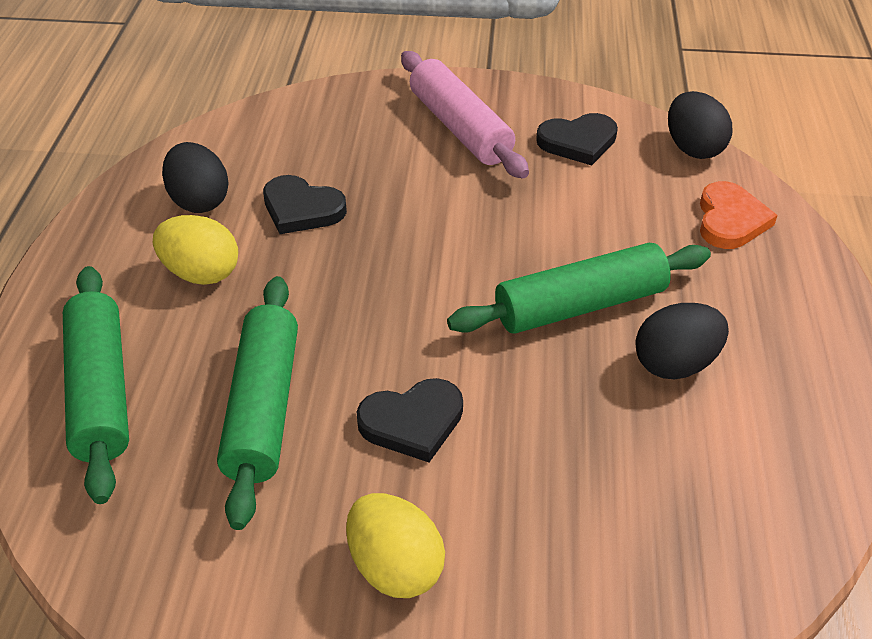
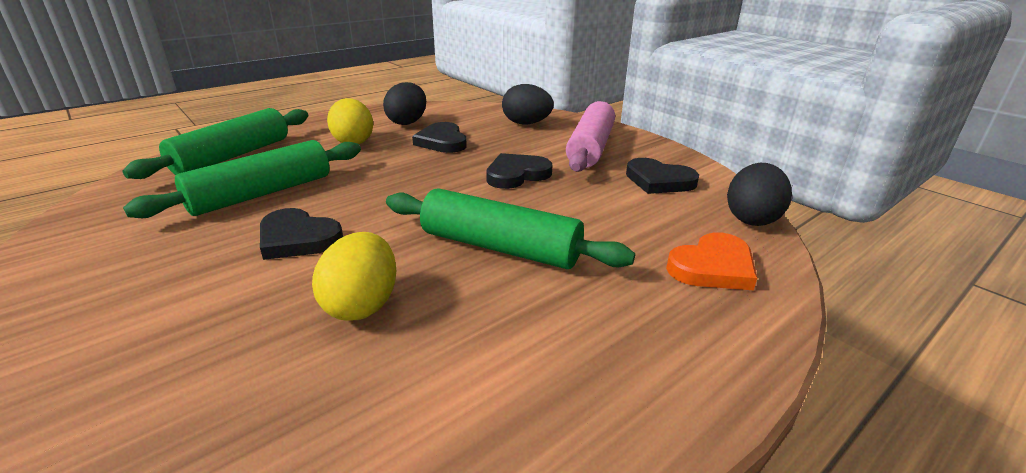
camera: 45 degrees right, 15 degrees down
yellow egg [346,493,445,598] -> yellow egg moved to [312,232,397,321]
black egg [635,303,729,380] -> black egg moved to [502,84,554,124]
none -> black heart [486,153,552,189]

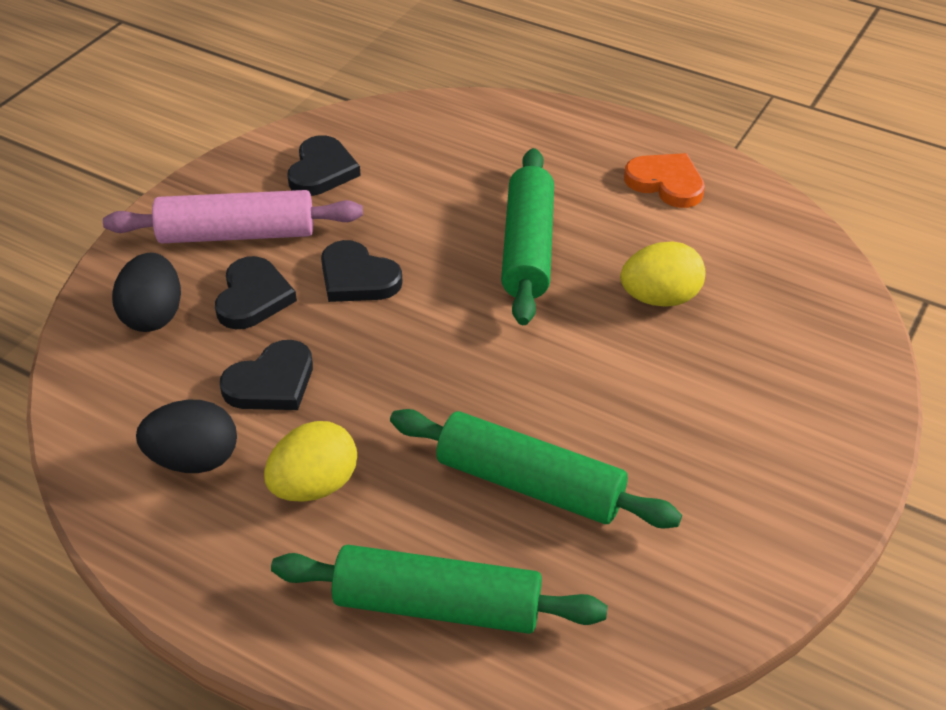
camera: 110 degrees left, 15 degrees up
black heart [260,208,343,260] -> black heart moved to [215,256,297,329]
orange heart [666,232,757,290] -> orange heart moved to [624,153,705,208]
black egg [727,163,792,226] -> none

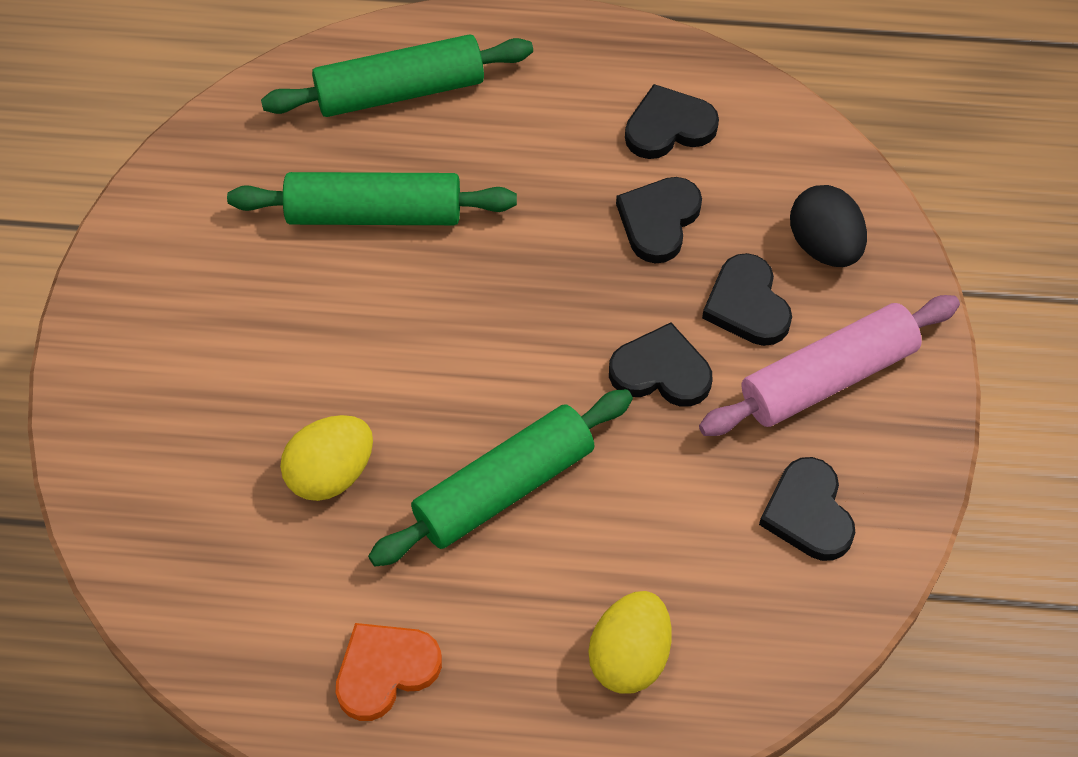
camera: 155 degrees right, 15 degrees up
black egg [136,400,237,473] -> black heart [625,84,719,159]
yellow egg [264,421,357,502] -> yellow egg moved to [588,591,672,694]
green rolling pin [501,148,554,325] -> green rolling pin turned 75 degrees clockwise [368,389,633,567]
orange heart [624,153,705,208] -> orange heart turned 135 degrees clockwise [336,623,442,721]

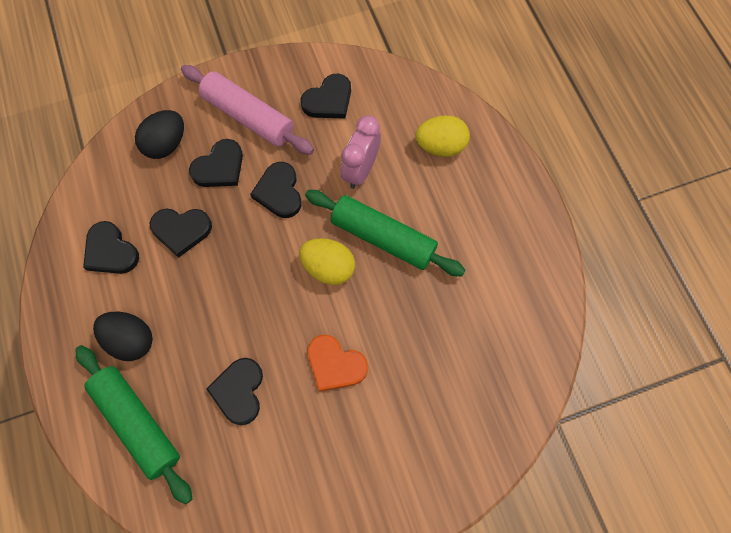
camera: 115 degrees left, 10 degrees up
green rolling pin [227,172,517,225] -> black heart [206,358,263,425]
yellow egg [280,415,373,501] -> yellow egg moved to [299,238,355,285]
orange heart [336,623,442,721] -> orange heart moved to [308,335,368,392]
none -> black egg [93,312,153,361]
none -> pink clock [341,115,381,189]

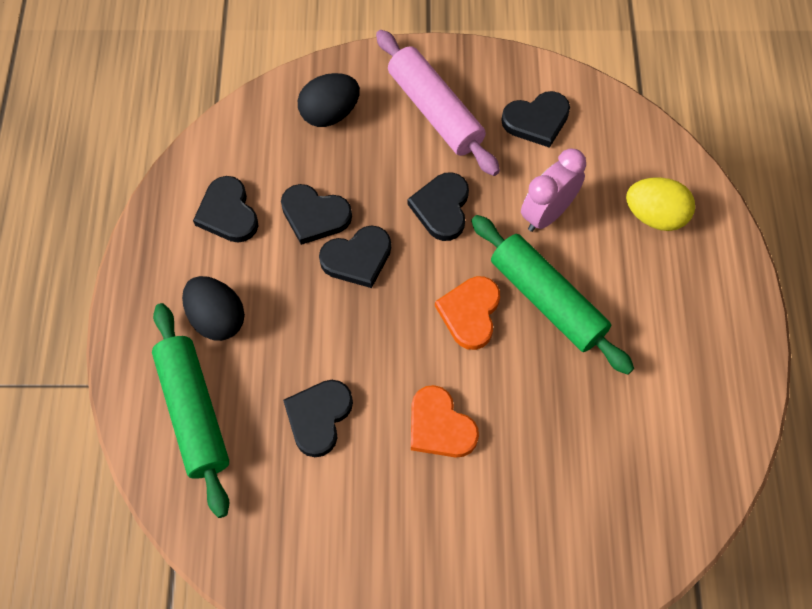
camera: 20 degrees right, 5 degrees down
black heart [189,139,243,187] -> black heart moved to [319,226,391,288]
yellow egg [299,238,355,285] -> orange heart [435,276,500,350]

